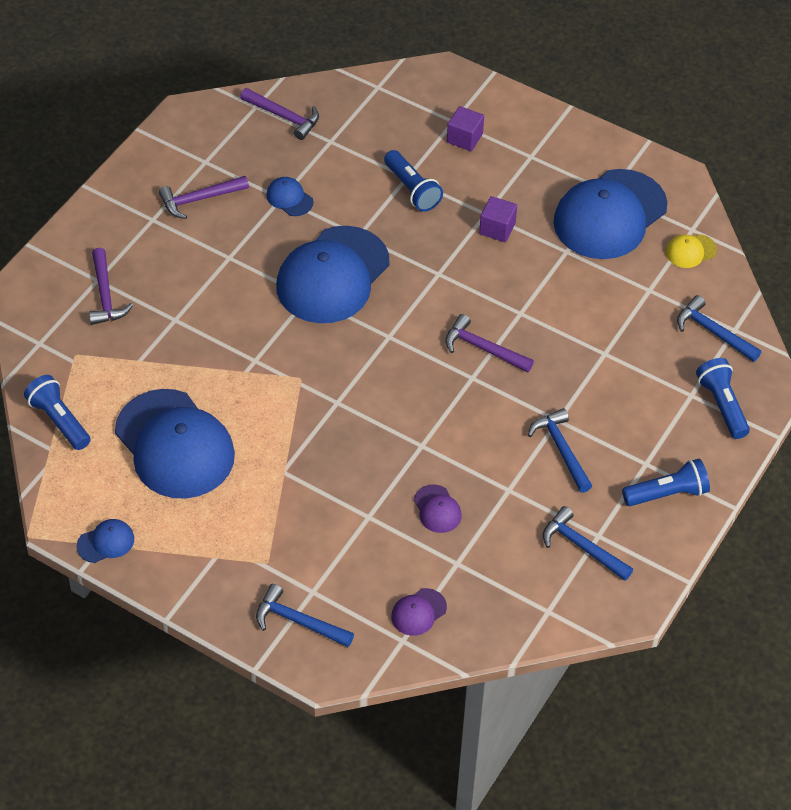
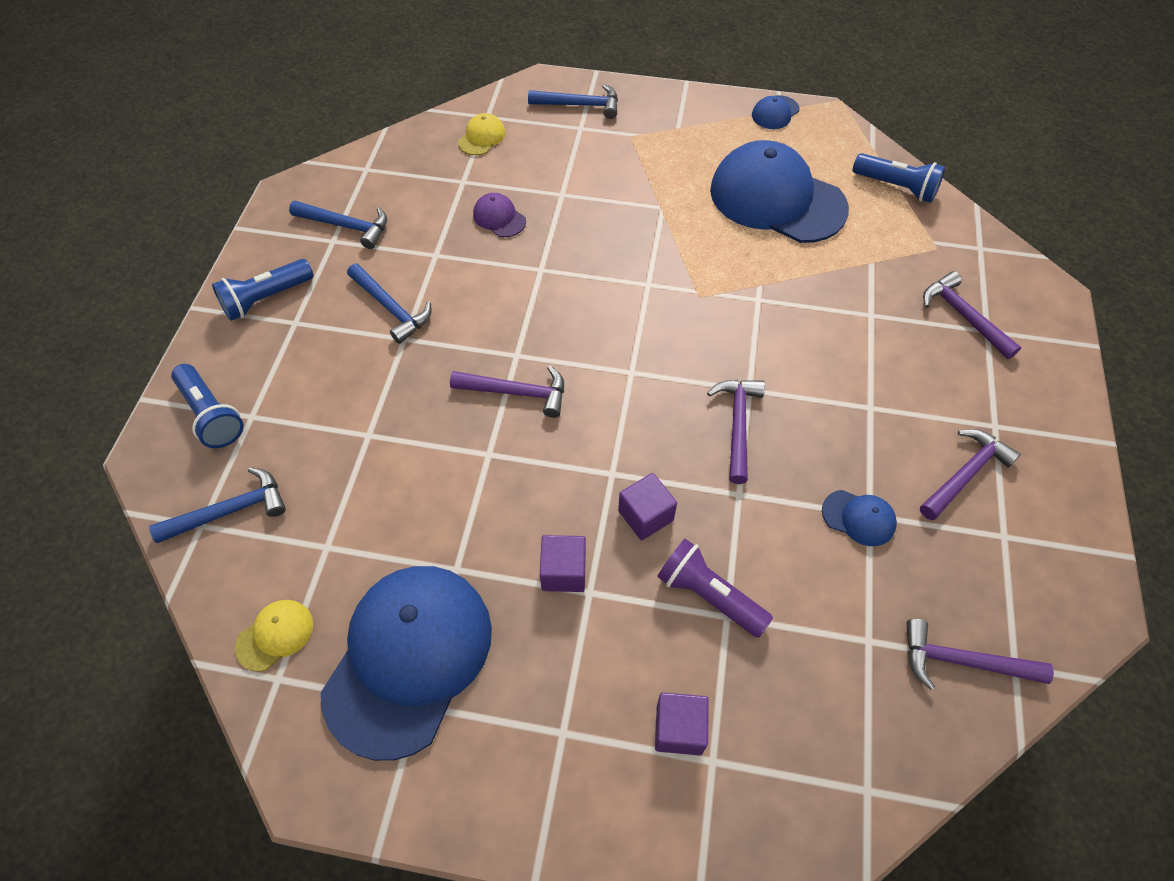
camera: 160 degrees right, 5 degrees up
blue cap [276,226,389,323] -> purple hammer [707,380,765,484]
blue flashlight [384,150,443,212] -> purple flashlight [657,538,773,638]
purple cap [391,588,447,636] -> yellow cap [458,113,506,155]
blue hammer [677,295,761,362] -> blue hammer turned 45 degrees counterclockwise [149,467,286,543]
none -> purple cube [618,473,677,540]

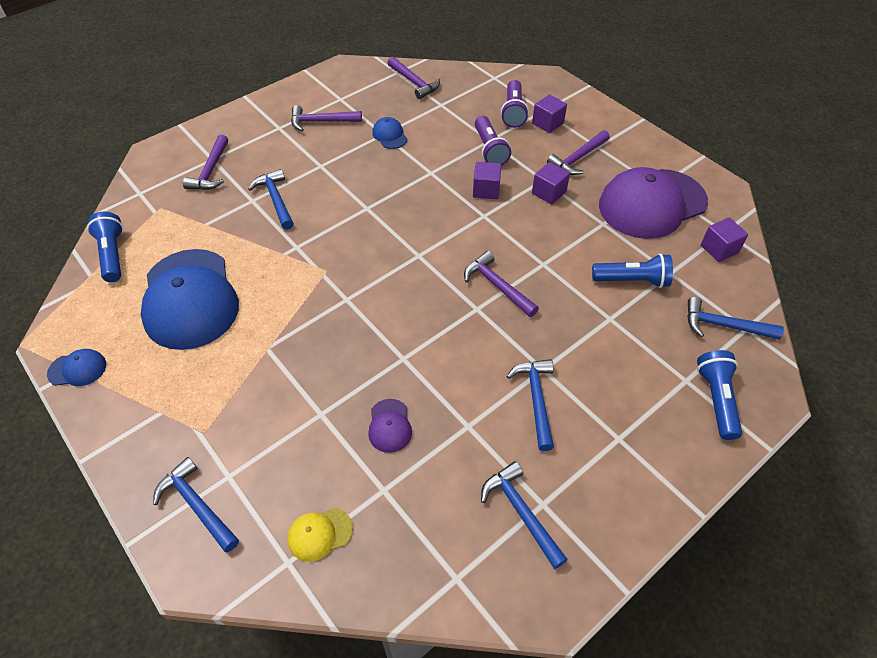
camera: 140 degrees left, 5 degrees down
blue flashlight [212,259,314,321] -> blue flashlight moved to [592,254,673,288]
yellow cap [235,600,313,672] -> purple cube [701,217,748,262]
blue cap [321,566,492,761] -> purple cap [599,167,708,239]
purple hammer [707,380,765,484] -> purple hammer moved to [547,130,610,175]
none -> blue hammer [249,169,294,230]
none -> purple flashlight [501,80,529,128]

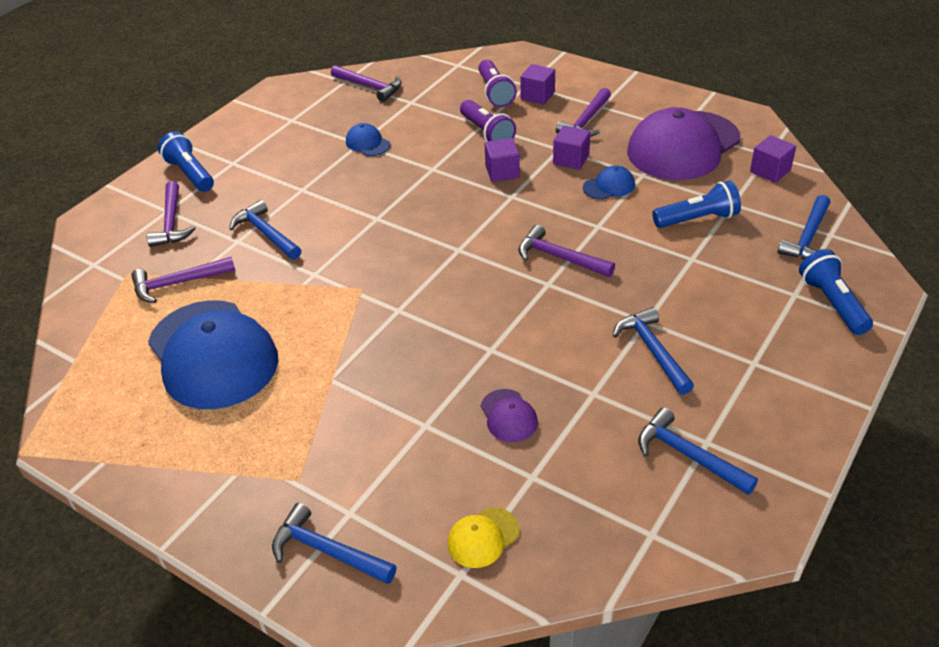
camera: 15 degrees left, 10 degrees down
blue cap [47,349,106,386] -> blue cap moved to [583,165,635,200]
blue flashlight [87,212,123,282] -> blue flashlight moved to [158,132,214,192]
purple hammer [291,105,362,131] -> purple hammer moved to [131,257,235,303]
blue hammer [687,297,784,340] -> blue hammer turned 60 degrees counterclockwise [778,195,830,260]

